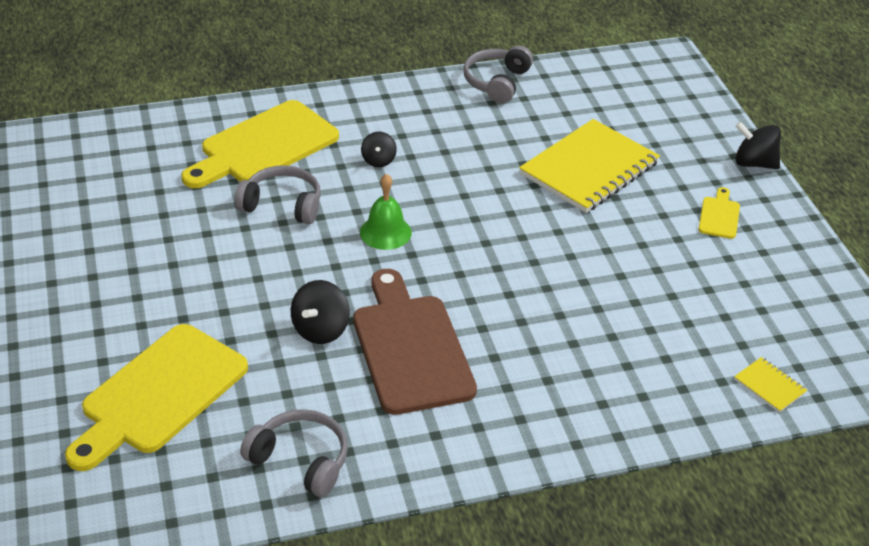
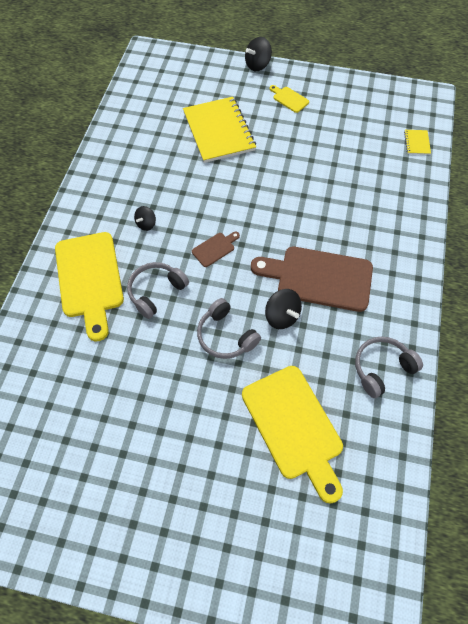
camera: 60 degrees left, 20 degrees up
green bell [360,174,412,250] -> brown cutting board [192,232,240,267]
black spinning top [361,132,397,167] -> black spinning top turned 90 degrees clockwise [134,206,156,231]
grey headphones [463,46,533,103] -> grey headphones moved to [197,298,261,359]
yellow notebook [734,357,807,413] -> yellow notebook turned 75 degrees counterclockwise [404,130,431,155]

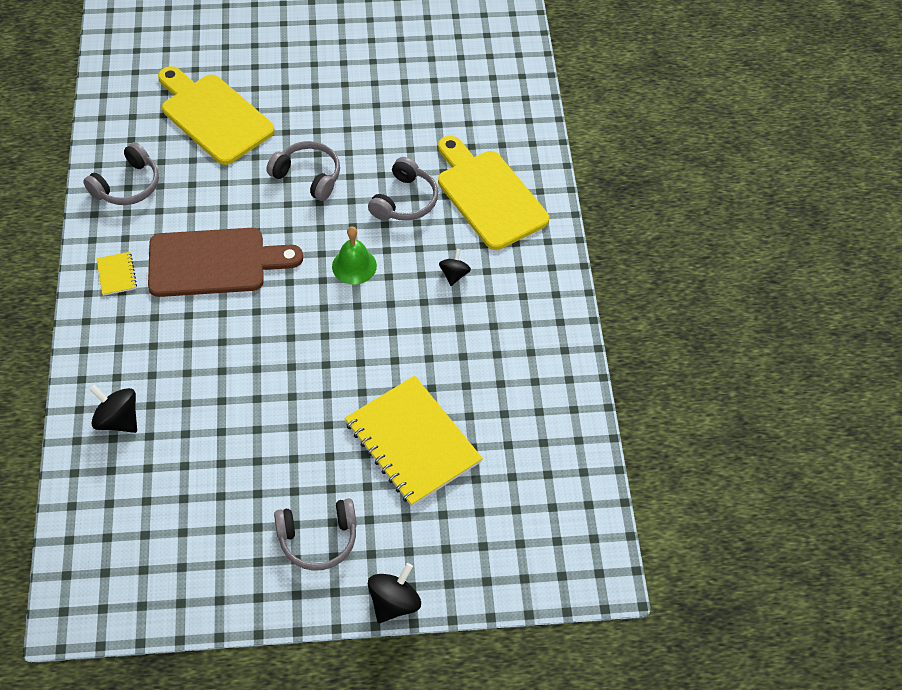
camera: 160 degrees right, 5 degrees down
brown cutting board [192,232,240,267] -> green bell [332,226,377,285]
black spinning top [265,289,302,329] -> black spinning top moved to [90,385,137,433]
yellow cutting board [270,85,309,113] -> grey headphones [274,498,357,571]
yellow notebook [404,130,431,155] -> yellow notebook moved to [96,252,137,296]

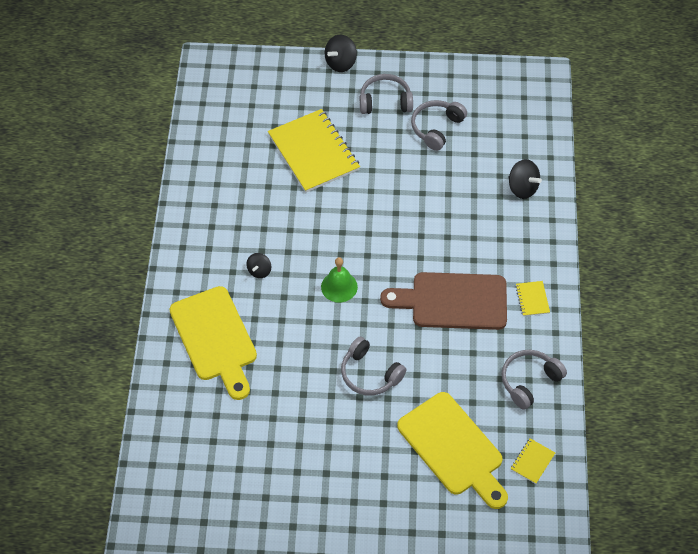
camera: 170 degrees left, 0 degrees up
grey headphones [368,157,438,221] -> grey headphones moved to [411,100,467,151]
none -> yellow notebook [510,438,555,484]

